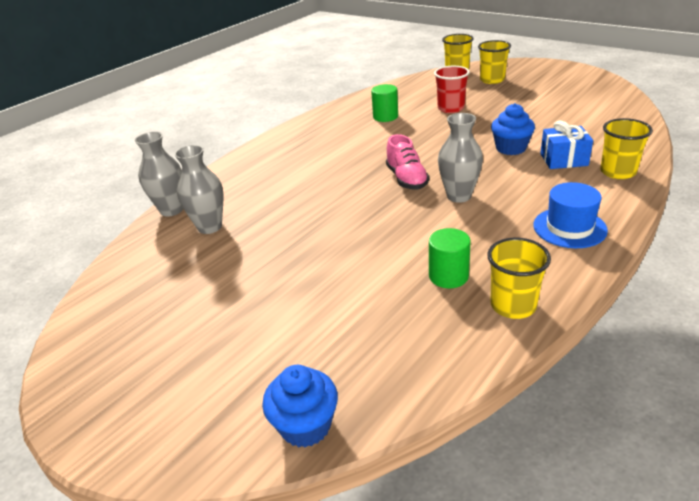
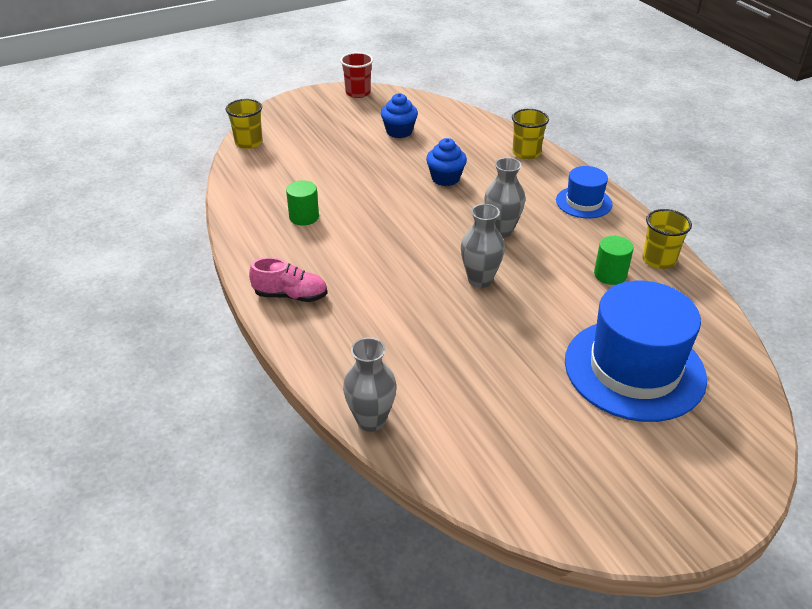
camera: 70 degrees left, 5 degrees up
grey vase [174,145,224,234] -> grey vase moved to [461,204,505,288]
blue cupcake [262,365,338,448] -> blue cupcake moved to [381,93,418,138]
pink shoe [386,134,429,189] -> pink shoe moved to [249,257,327,302]
red cup [434,66,470,113] -> red cup moved to [340,52,373,98]
yellow cup [478,40,511,84] -> none
blue gift [540,121,593,169] -> none
none -> blue hat [565,281,707,422]

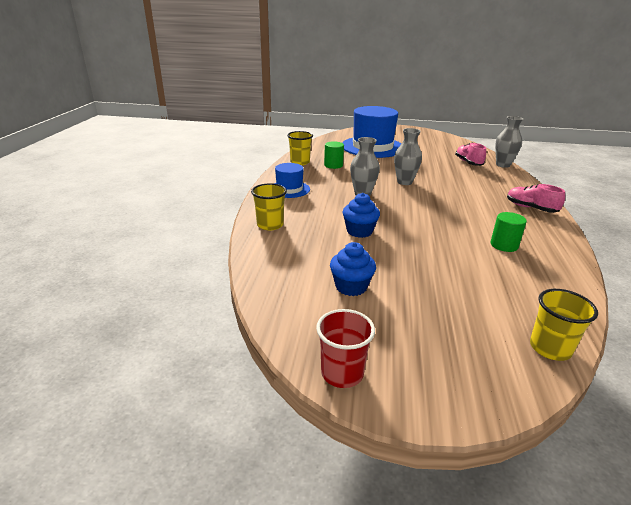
camera: 145 degrees left, 10 degrees down
none -> pink shoe [455,142,486,166]

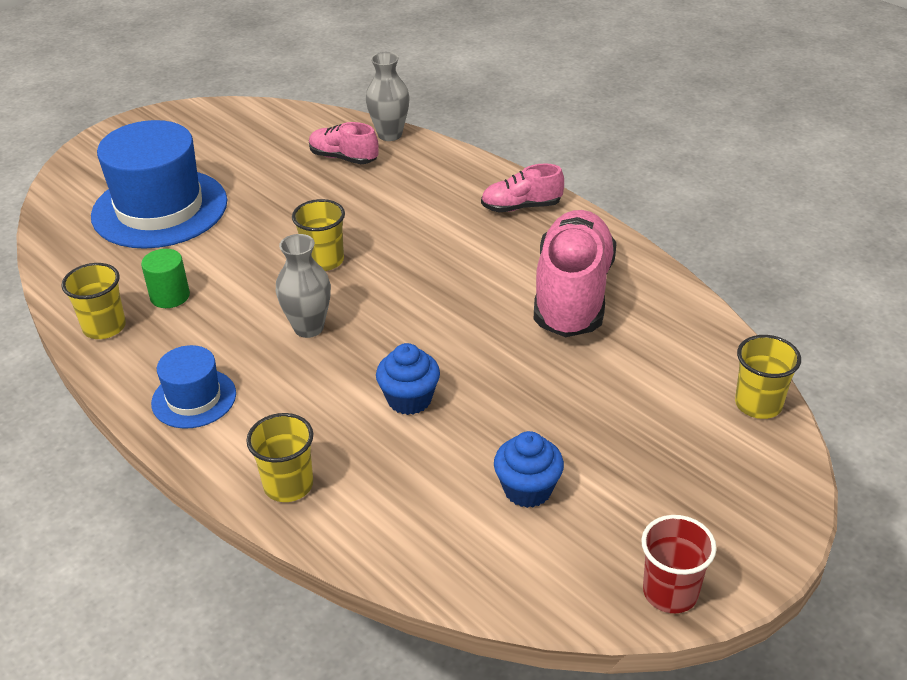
camera: 50 degrees left, 10 degrees up
grey vase [394,128,422,185] -> yellow cup [292,199,345,271]
green cylinder [491,212,527,252] -> pink shoe [534,210,617,337]

